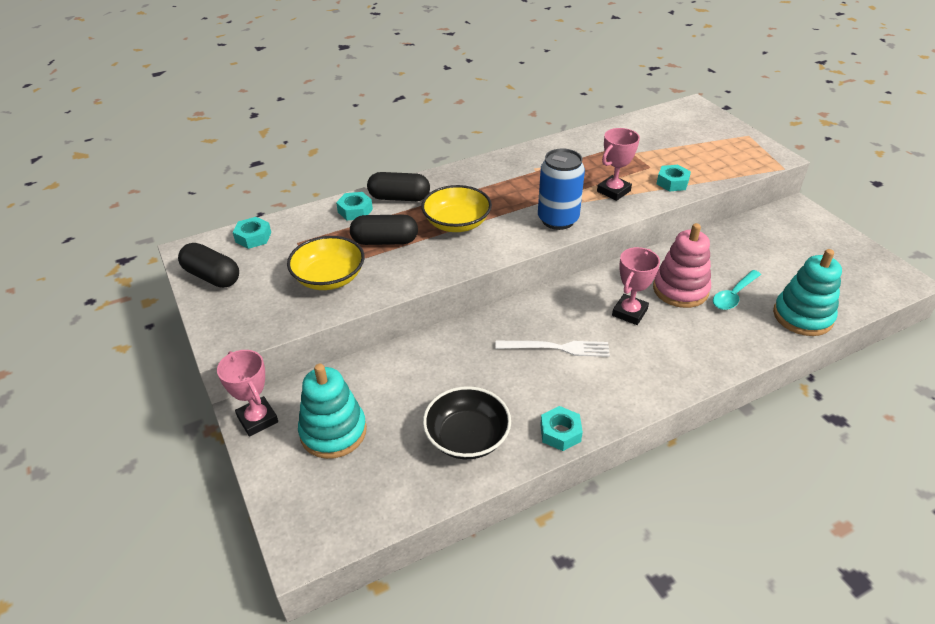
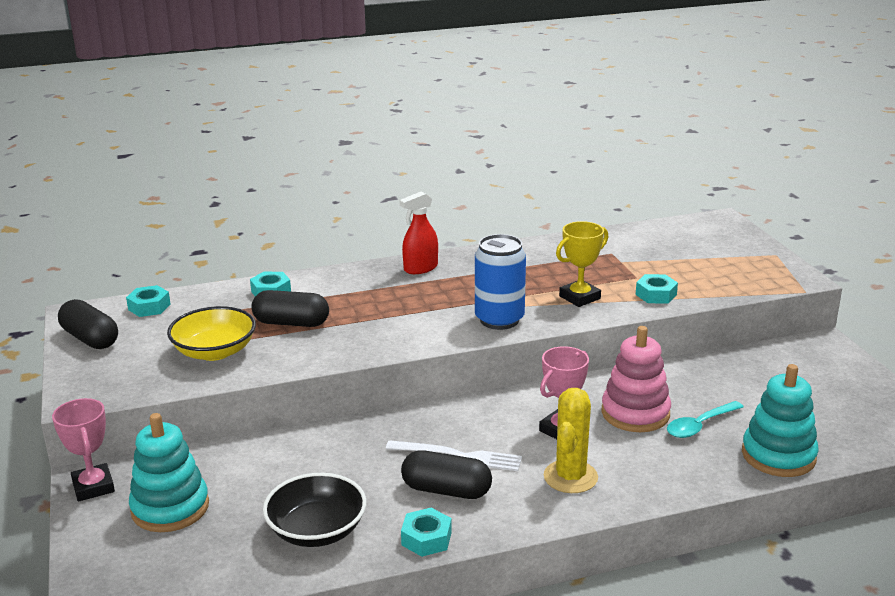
camera: 10 degrees right, 15 degrees down
black capsule [367,172,430,201] -> black capsule moved to [401,450,492,499]
yellow bowl [421,185,492,232] -> none
pink trophy [597,128,640,201] -> yellow trophy [556,221,608,307]
none -> red spray bottle [400,192,438,274]
none -> yellow cactus [544,388,598,493]

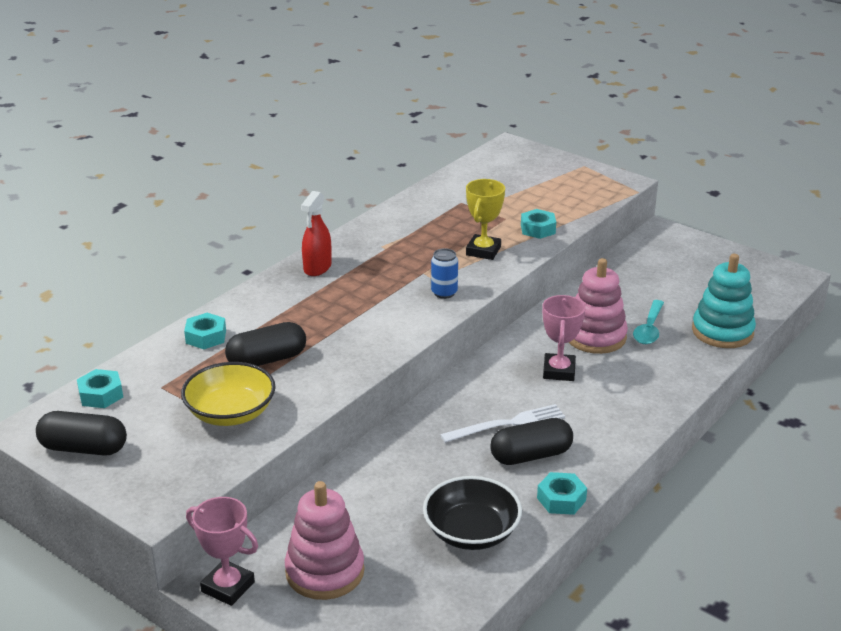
camera: 35 degrees left, 5 degrees up
turquoise stacking toy [129,413,209,532] -> pink stacking toy [285,481,365,600]
blue can [475,234,526,330] -> blue can [431,248,458,299], size x0.55
yellow cactus [544,388,598,493] -> none

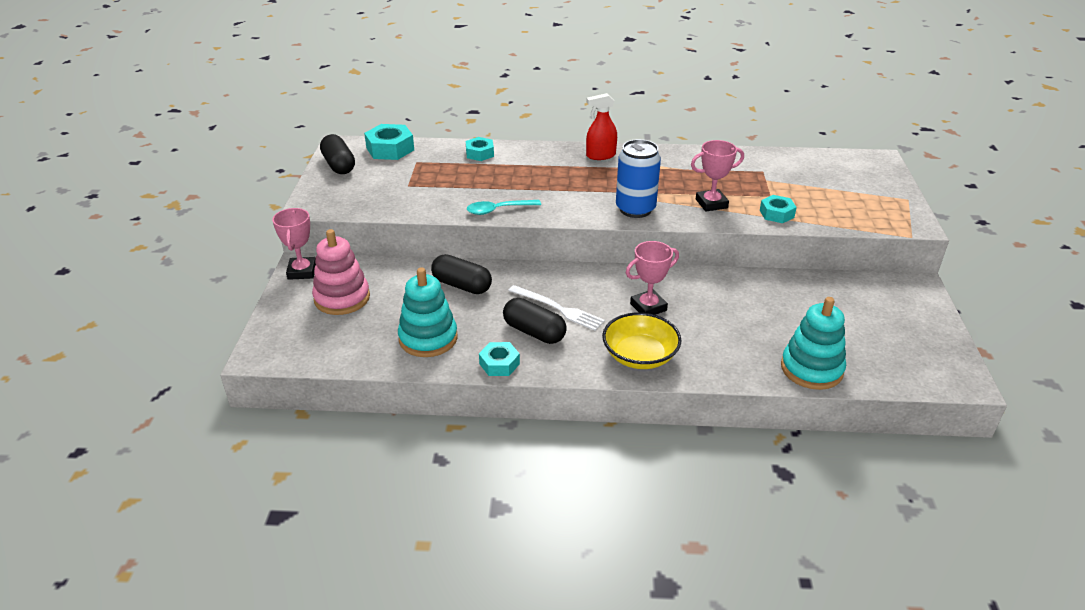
camera: 55 degrees right, 5 degrees up
turquoise nut [77,369,123,408] -> turquoise nut [364,124,414,160], size x1.58
yellow bowl [181,362,276,426] -> yellow bowl moved to [602,313,681,369]
black capsule [225,322,306,366] -> black capsule moved to [431,254,492,294]
black bowl [423,476,522,550] -> turquoise stacking toy [398,267,458,357]
blue can [431,248,458,299] -> blue can [616,139,661,218], size x1.83
yellow trophy [466,179,505,260] -> pink trophy [691,140,744,212]
pink stacking toy [569,258,628,354] -> none
turquoise spoon [633,300,664,344] -> turquoise spoon moved to [467,200,541,215]

